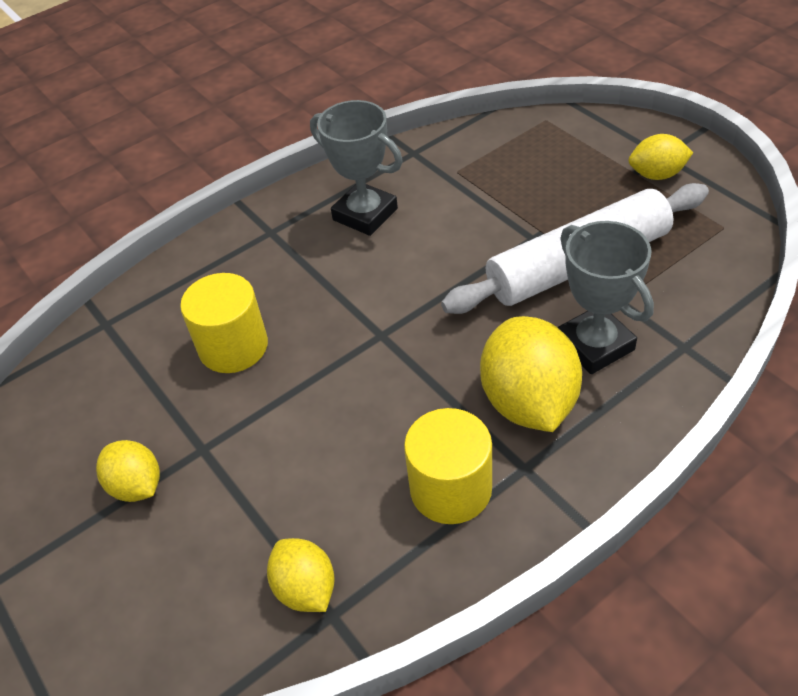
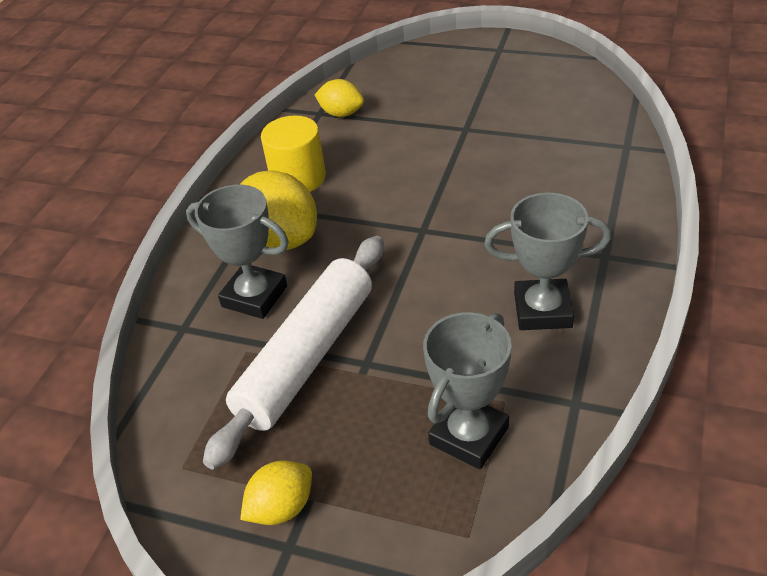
camera: 145 degrees right, 5 degrees down
yellow lemon [96,440,160,502] -> none
yellow cylinder [180,273,268,373] -> none
none -> grey trophy [423,312,512,469]

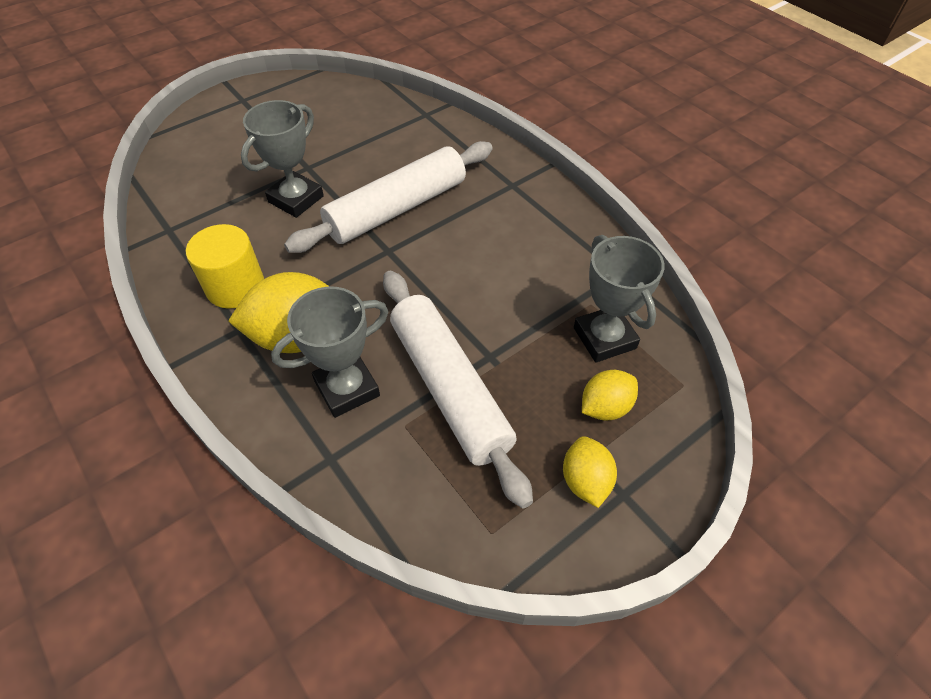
camera: 60 degrees left, 10 degrees up
yellow lemon [314,79,364,117] -> yellow lemon moved to [582,370,638,421]
grey trophy [484,193,611,330] -> grey trophy moved to [241,100,324,218]
none -> white rolling pin [284,141,493,253]

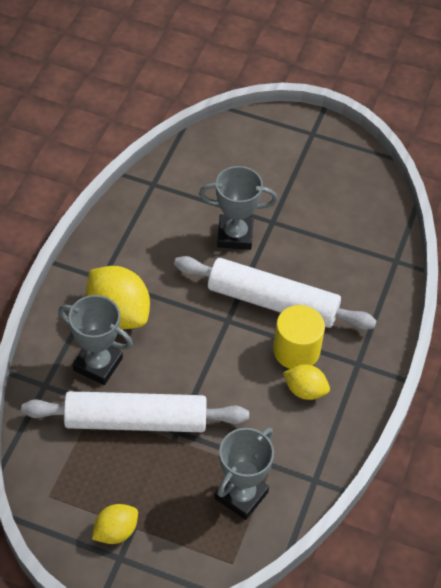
camera: 55 degrees right, 0 degrees up
yellow cylinder [186,224,264,309] -> yellow cylinder moved to [273,305,325,369]
white rolling pin [383,271,533,509] -> white rolling pin turned 60 degrees clockwise [21,391,249,432]
yellow lemon [582,370,638,421] -> yellow lemon moved to [283,364,330,400]

